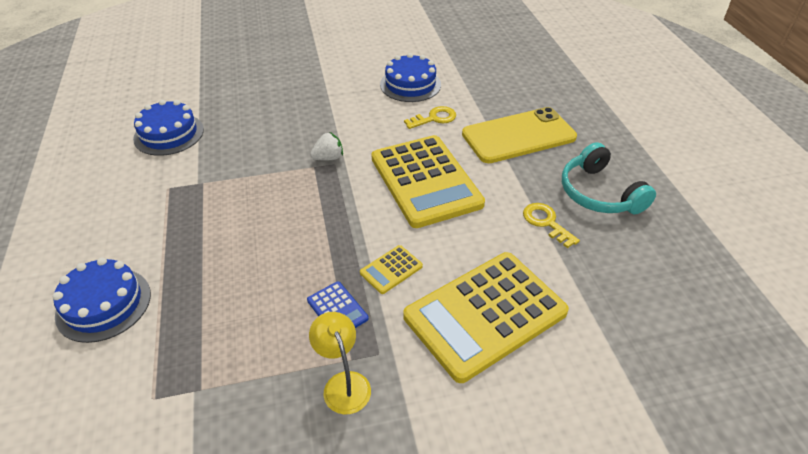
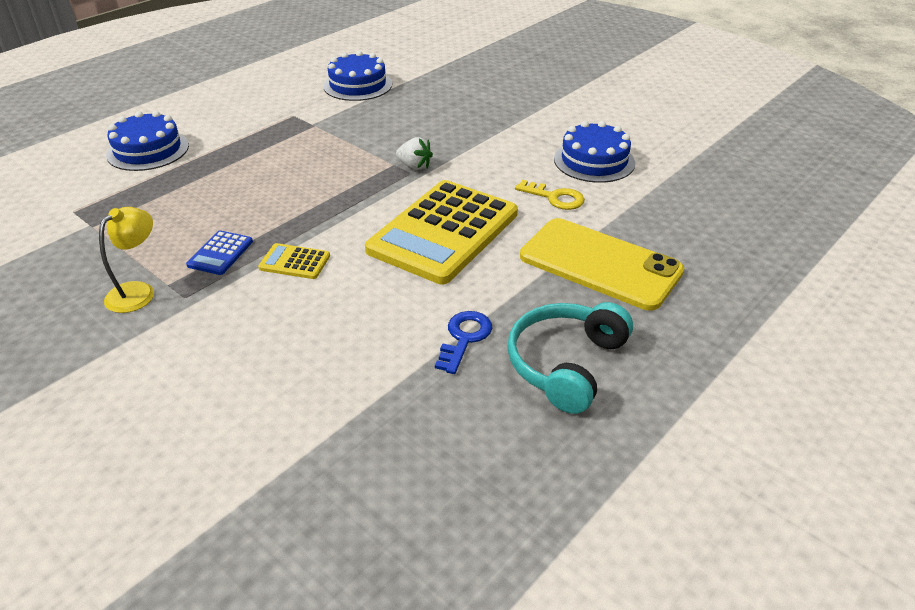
camera: 55 degrees right, 5 degrees down
yellow calculator [403,252,569,383] -> none
yellow key [523,203,580,248] -> blue key [435,311,492,374]

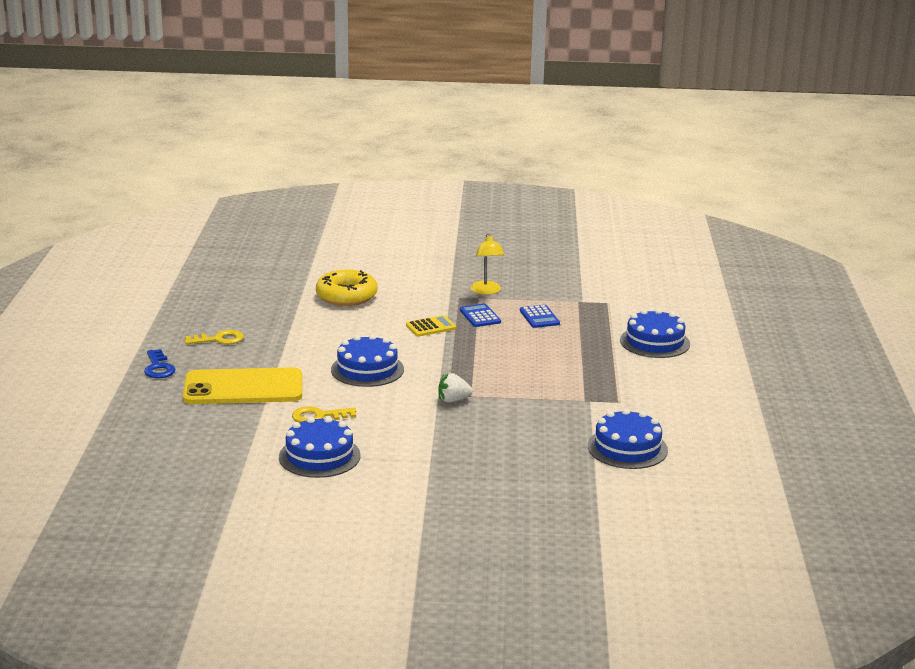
camera: 140 degrees right, 15 degrees down
yellow calculator [365,180,518,284] -> blue cake [331,334,404,387]
blue key [435,311,492,374] -> blue key moved to [144,349,176,378]
turquoise headphones [508,302,633,414] -> yellow key [185,330,244,344]
none -> yellow donut [316,269,378,306]
none -> blue calculator [520,305,560,328]

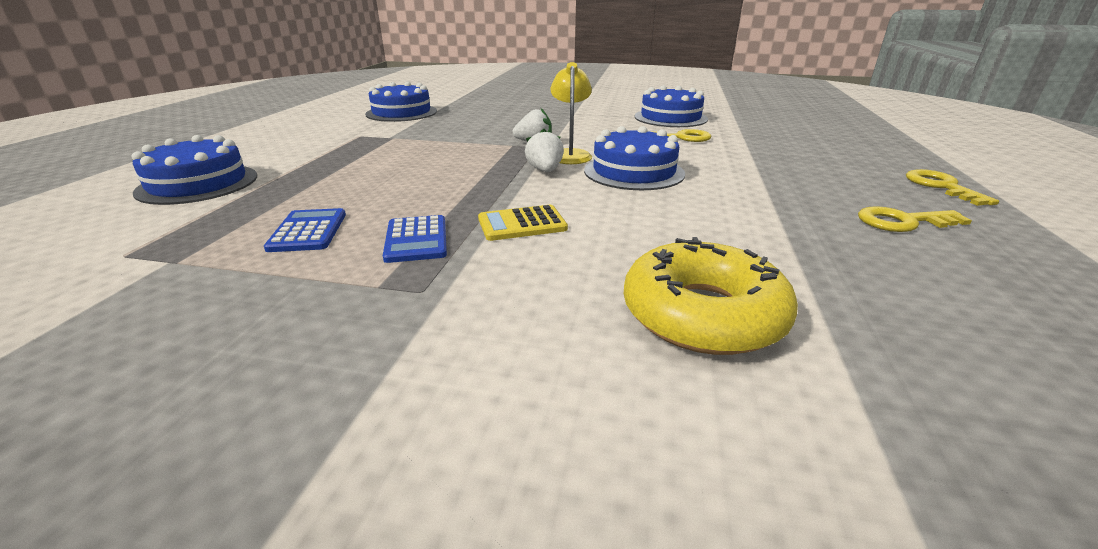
camera: 170 degrees left, 5 degrees up
blue key [144,349,176,378] -> yellow key [906,169,999,206]
yellow phone [183,367,302,404] -> none
yellow lamp [471,234,505,294] -> yellow lamp moved to [550,62,592,164]
none -> white strawberry [525,129,564,172]

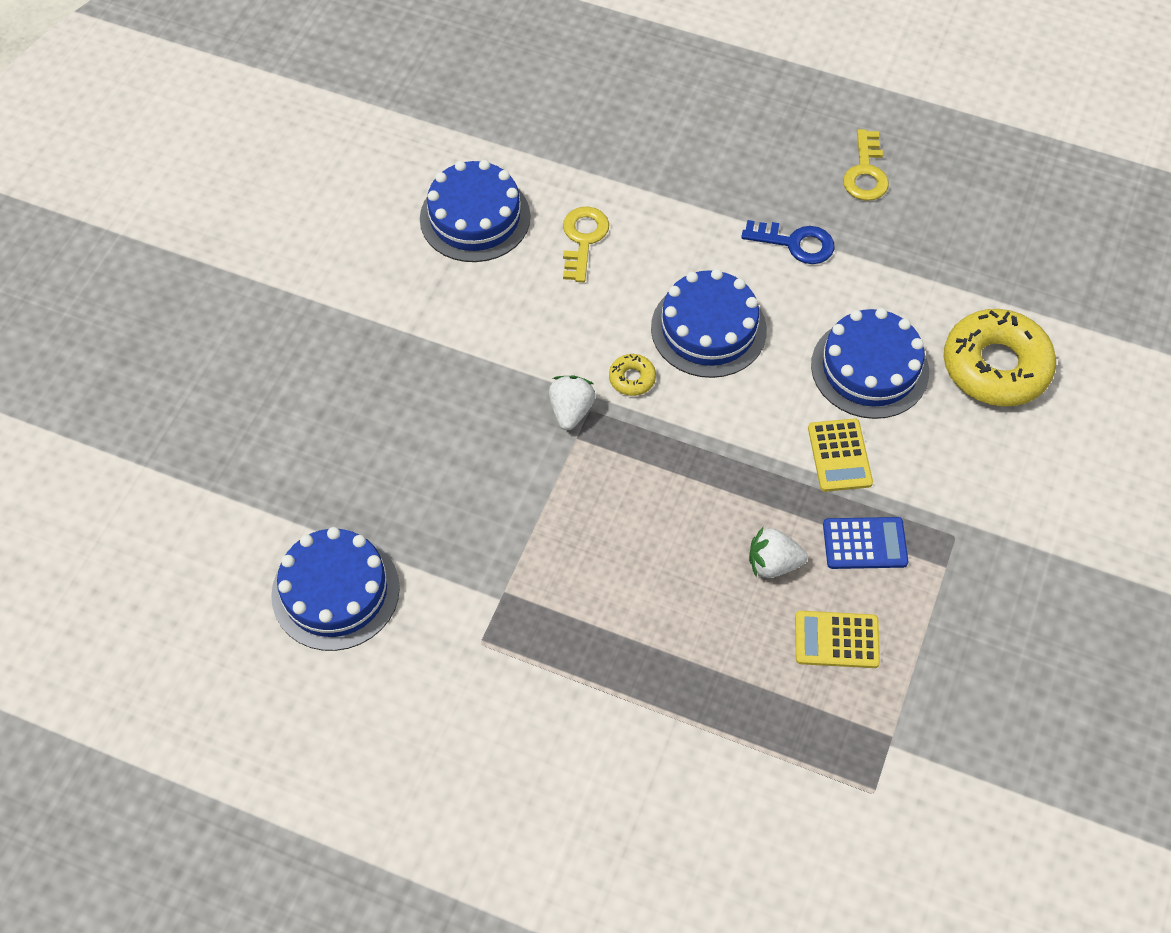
camera: 80 degrees left, 30 degrees up
blue cake [131,135,257,205] -> blue cake moved to [811,308,929,419]
blue calculator [264,208,346,252] -> yellow calculator [795,611,880,668]
white strawberry [525,129,564,172] -> white strawberry moved to [749,527,808,578]
yellow lamp [550,62,592,164] -> yellow donut [609,354,656,396]
yellow key [906,169,999,206] -> none
none -> blue key [741,220,835,264]

